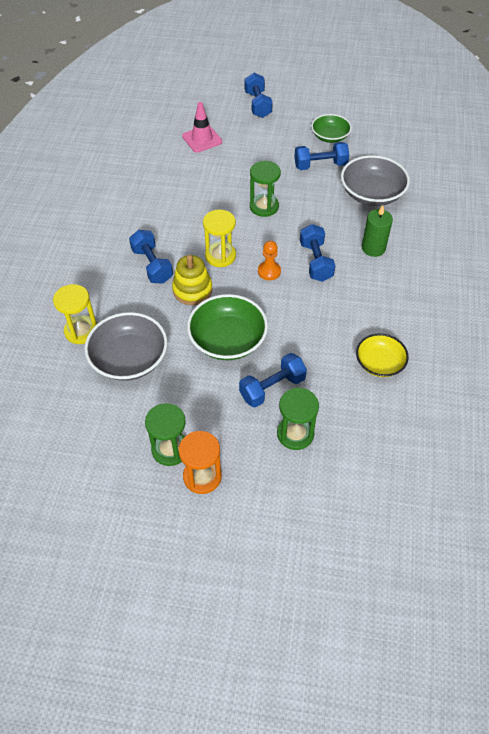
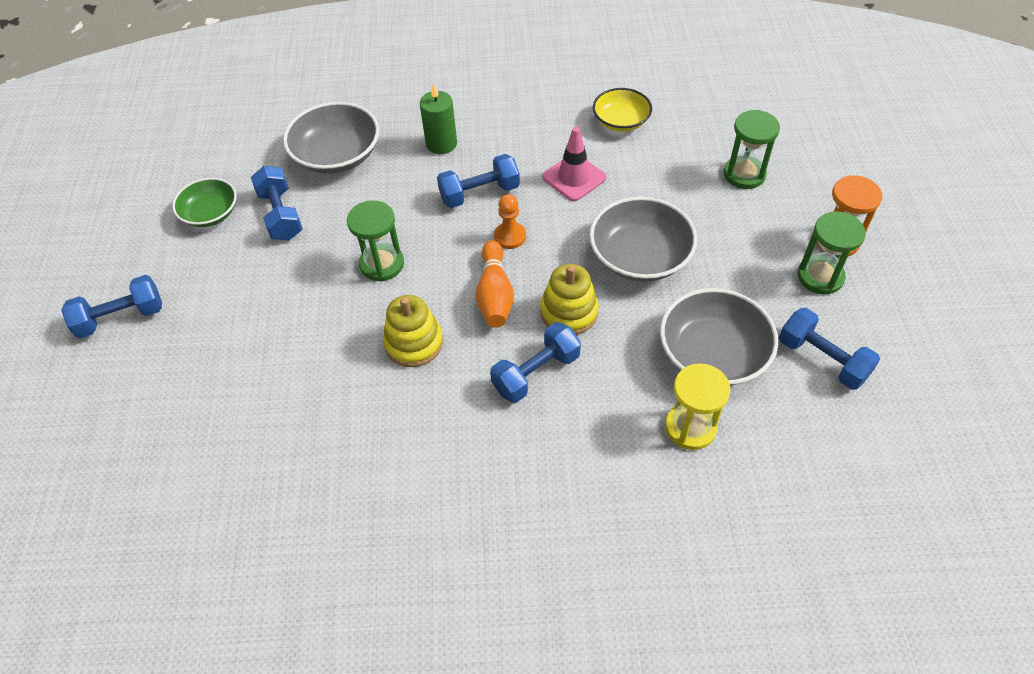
camera: 100 degrees left, 0 degrees up
pink traffic cone [182,102,222,153] -> pink traffic cone moved to [542,127,607,201]
green bowl [187,294,268,360] -> grey bowl [589,197,697,282]
yellow hourglass [203,210,236,267] -> orange bowling pin [476,240,514,328]
blue dumbbell [239,353,307,408] -> blue dumbbell moved to [779,308,880,390]
none -> yellow stacking toy [383,295,443,367]

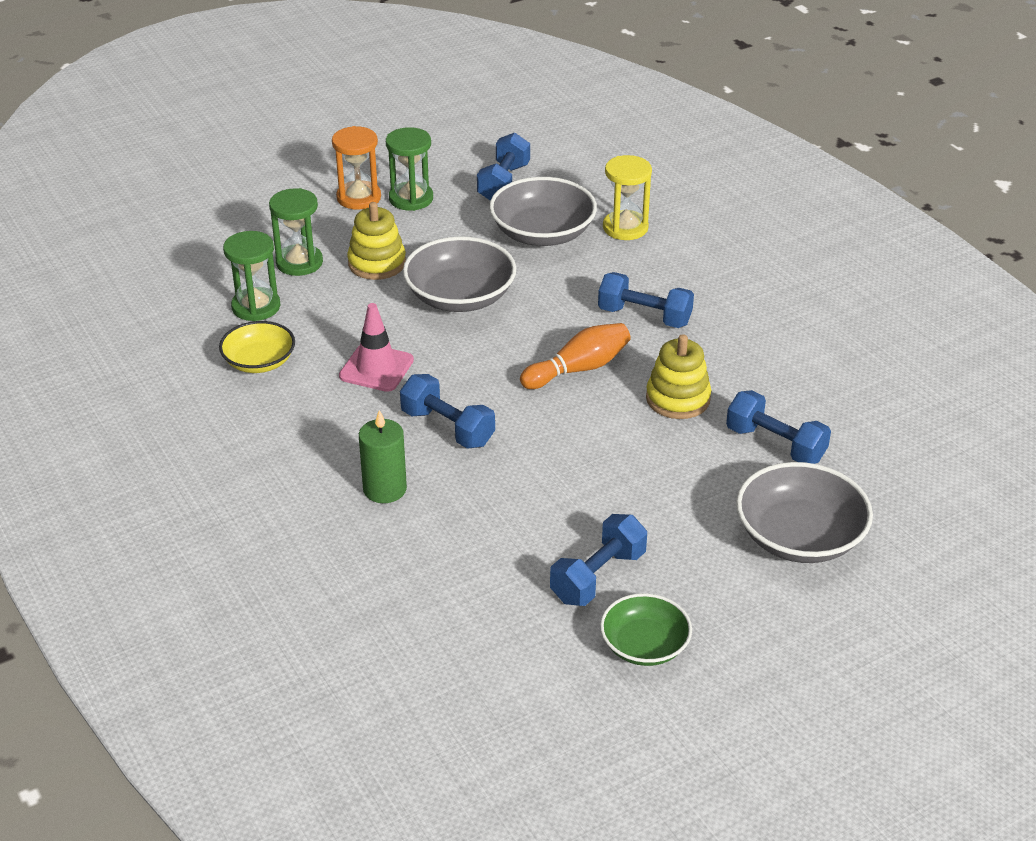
camera: 120 degrees left, 15 degrees down
blue dumbbell [61,275,162,338] -> blue dumbbell moved to [726,390,831,464]
grey bowl [283,102,379,174] -> grey bowl moved to [736,462,873,563]
green hourglass [347,200,404,281] -> green hourglass moved to [223,231,280,321]
orange pawn [494,194,526,249] -> none
yellow stacking toy [540,264,599,335] -> yellow stacking toy moved to [347,202,406,280]

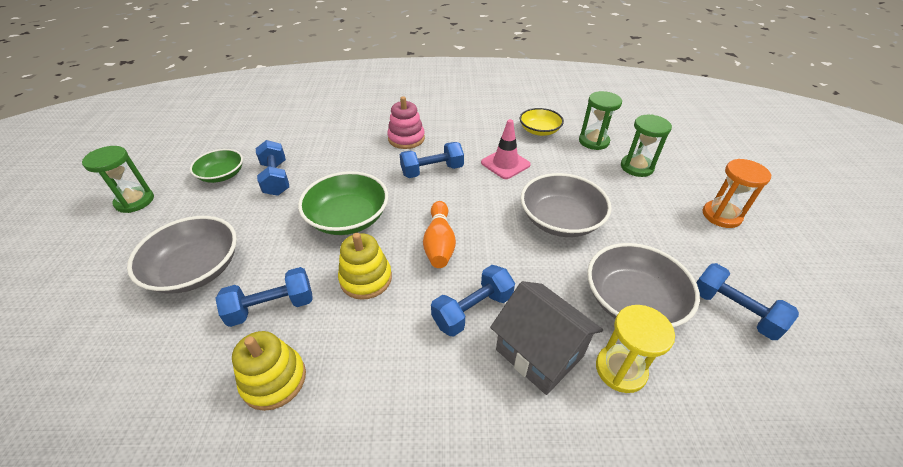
camera: 120 degrees right, 5 degrees up
yellow stacking toy [347,202,406,280] -> yellow stacking toy moved to [232,331,306,411]
green candle [359,410,407,503] -> pink stacking toy [387,96,425,149]
green hourglass [386,127,433,211] -> green hourglass moved to [82,146,154,213]
none -> green bowl [298,171,388,235]
none -> grey house [490,281,603,395]

